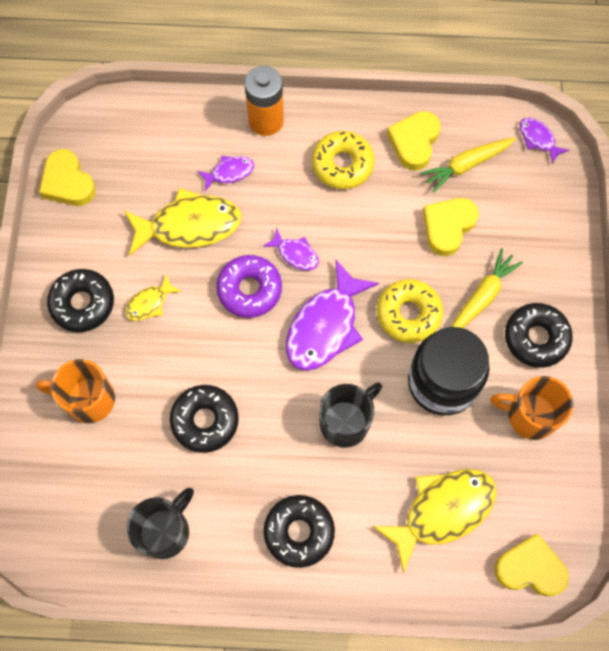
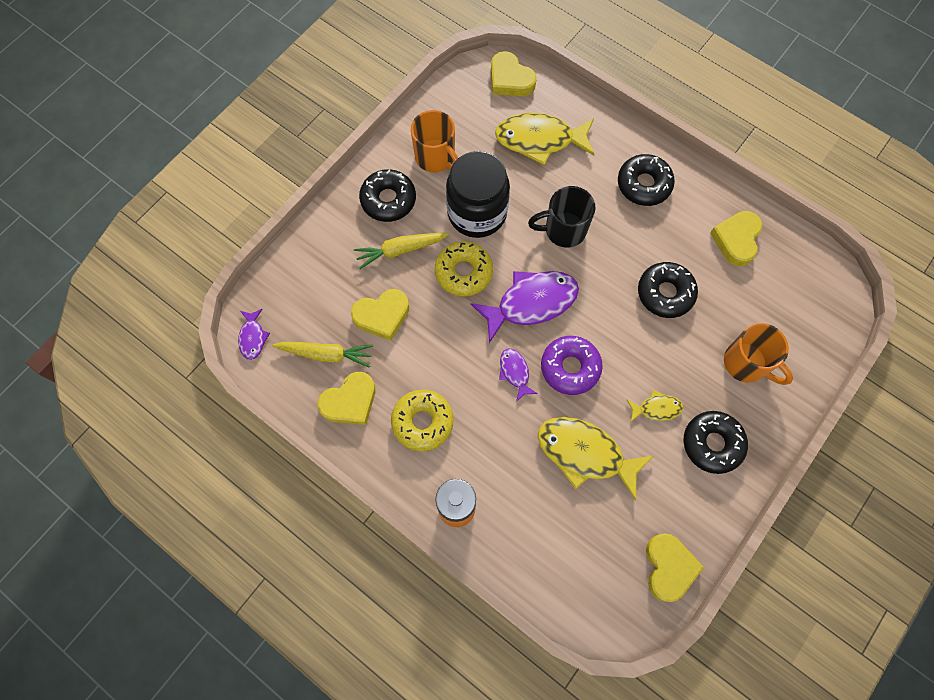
camera: 145 degrees left, 0 degrees up
black mug [126,488,194,559] -> yellow heart [710,211,762,266]
purple fish [197,156,254,191] -> none

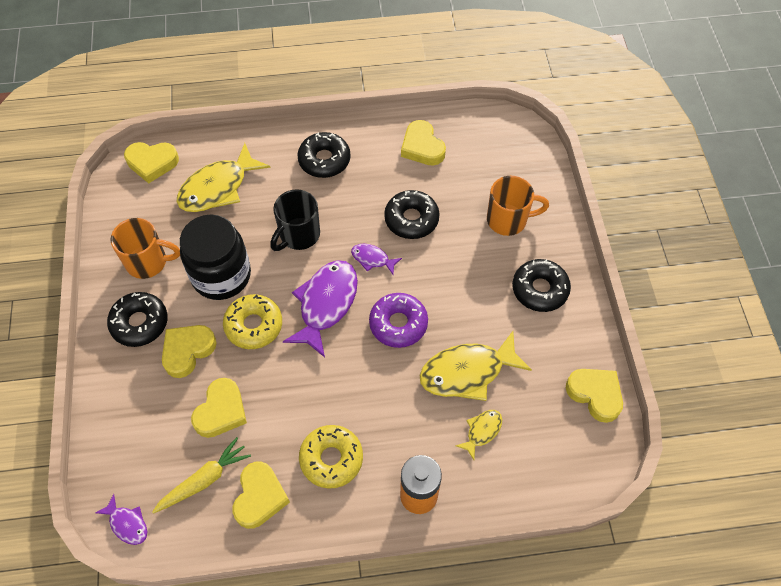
camera: 45 degrees left, 10 degrees down
yellow carrot [354,233,450,269] -> yellow heart [162,325,217,378]
purple fish [499,348,538,402] -> purple fish moved to [351,244,402,274]
yellow fish [627,390,683,422] -> yellow fish moved to [455,410,502,460]

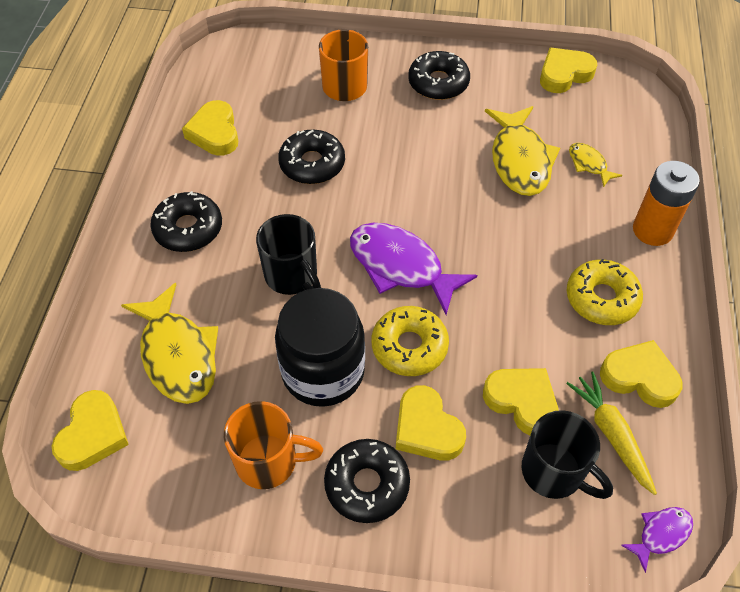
camera: 75 degrees left, 5 degrees down
orange mug [111,218,180,279] -> orange mug turned 75 degrees clockwise [224,401,323,489]
purple fish [351,244,402,274] -> none
purple donut [369,293,428,348] -> none
yellow heart [401,120,446,166] -> yellow heart turned 90 degrees clockwise [182,100,238,156]
none -> black mug [521,410,613,499]

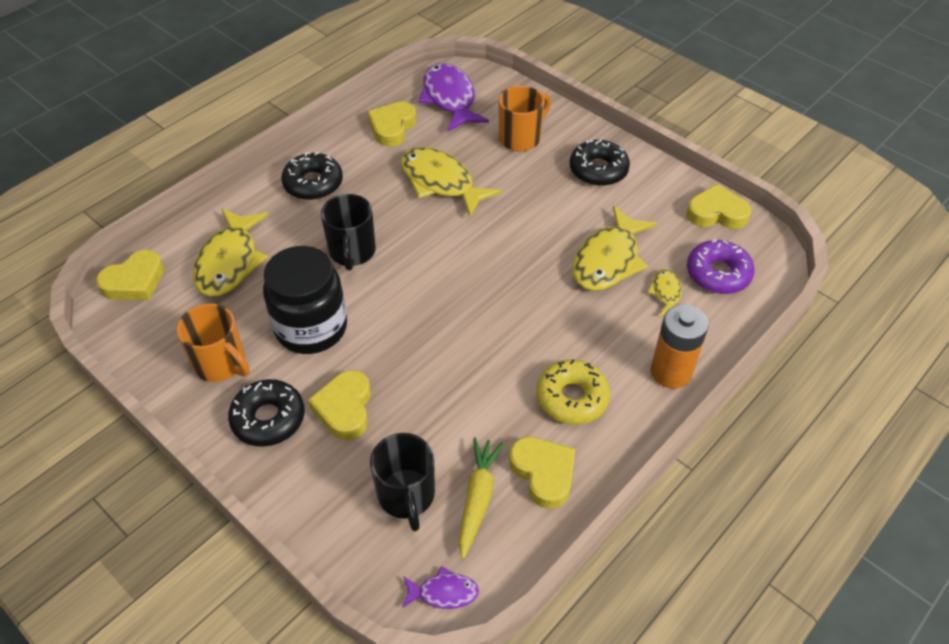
camera: 35 degrees right, 5 degrees down
black donut [278,130,345,184] -> yellow fish [401,147,502,217]
purple fish [350,223,477,315] -> purple fish moved to [419,63,489,132]
yellow donut [371,306,449,376] -> none
yellow heart [483,368,558,435] -> none
none -> purple donut [687,239,755,294]

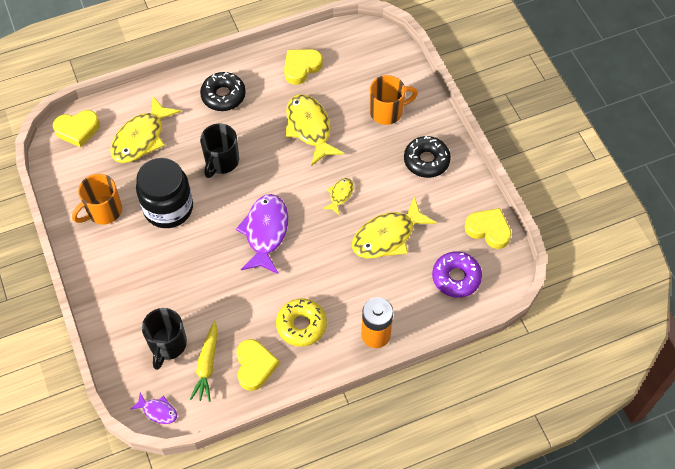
camera: 25 degrees right, 10 degrees up
orange mug [176,303,250,382] -> orange mug turned 75 degrees clockwise [72,174,122,225]
black donut [228,379,305,447] -> none
yellow heart [308,370,371,440] -> none
purple fish [419,63,489,132] -> purple fish moved to [236,194,288,274]
yellow carrot [459,438,504,559] -> yellow carrot turned 150 degrees clockwise [190,320,218,402]
yellow fish [647,269,682,316] -> yellow fish moved to [323,178,354,215]

